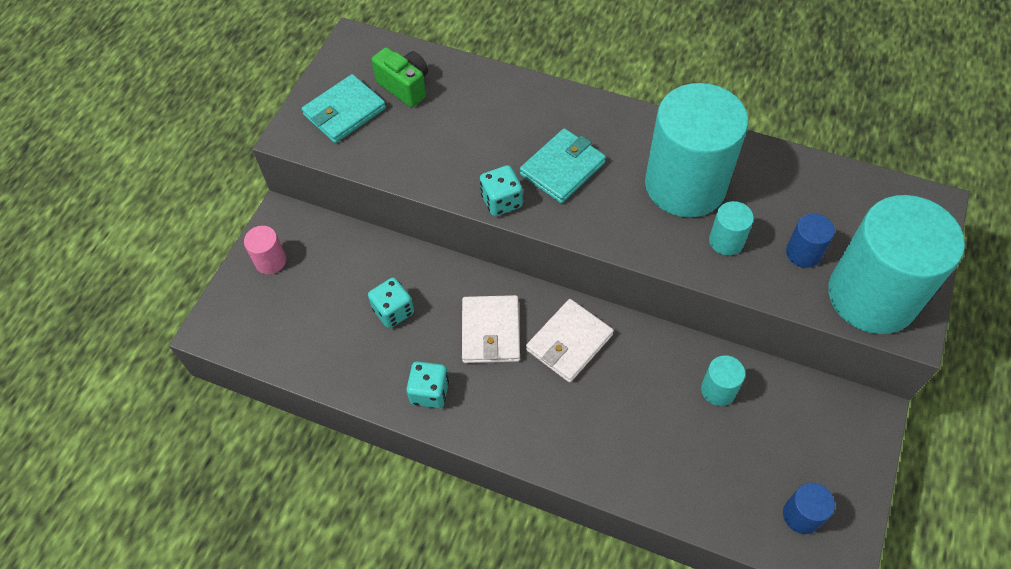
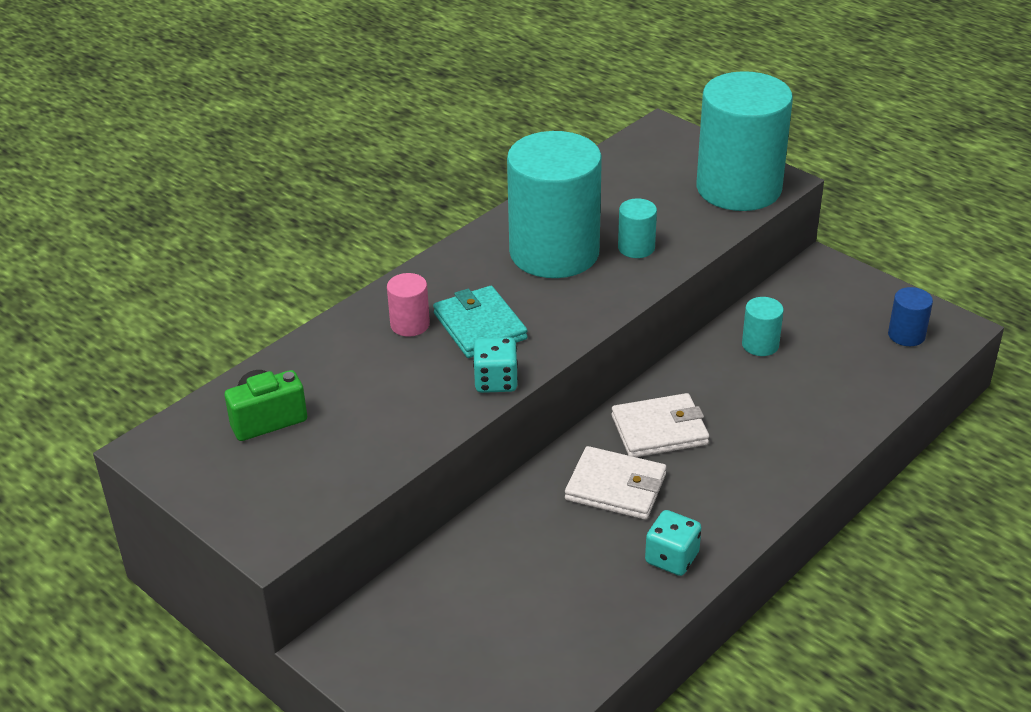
camera: 70 degrees left, 20 degrees down
pink cylinder [244,226,286,274] -> pink cylinder moved to [387,273,430,337]
turquoise wallet [302,74,386,143] -> none
turquoise dice [368,277,414,328] -> none
white wallet [526,299,614,383] -> white wallet turned 75 degrees counterclockwise [612,393,709,457]
blue cylinder [786,213,835,268] -> none

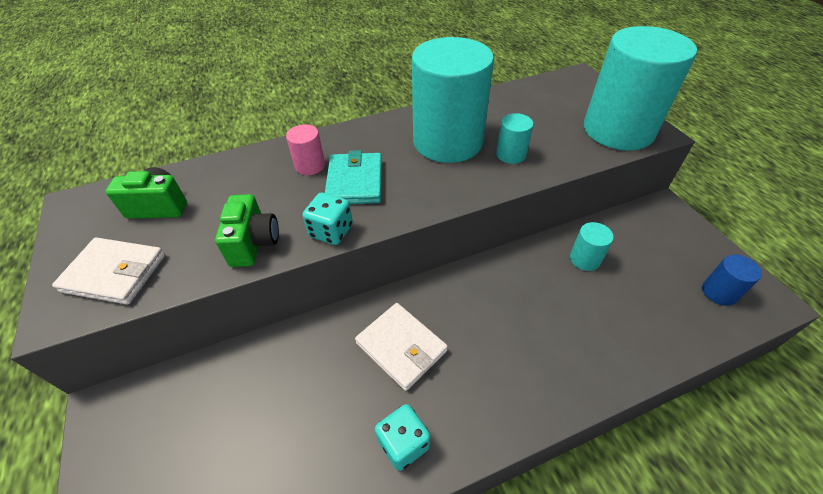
camera: 25 degrees right, 10 degrees up
white wallet [612,393,709,457] -> white wallet moved to [52,237,165,305]
none -> green camera [215,194,279,267]

